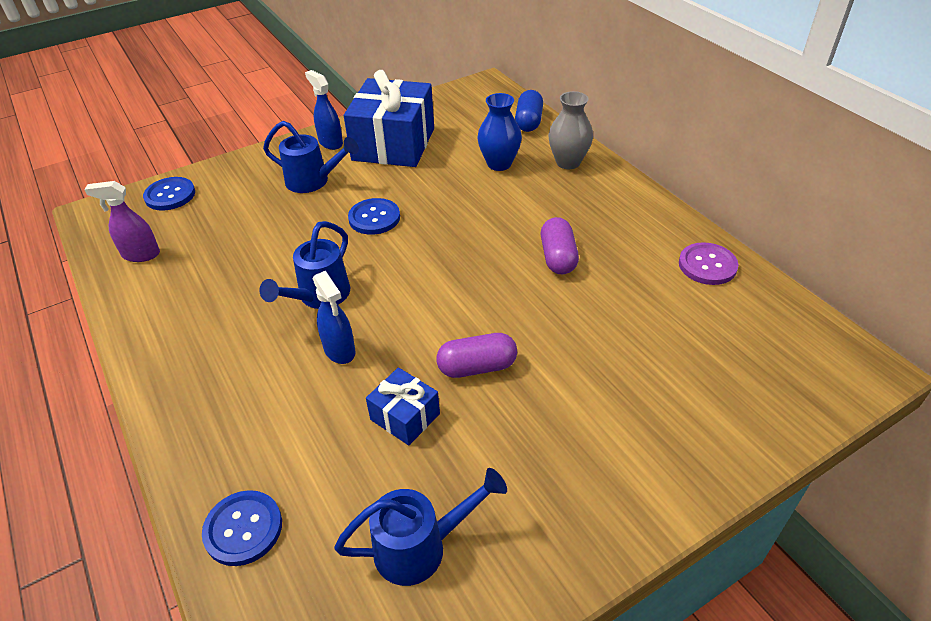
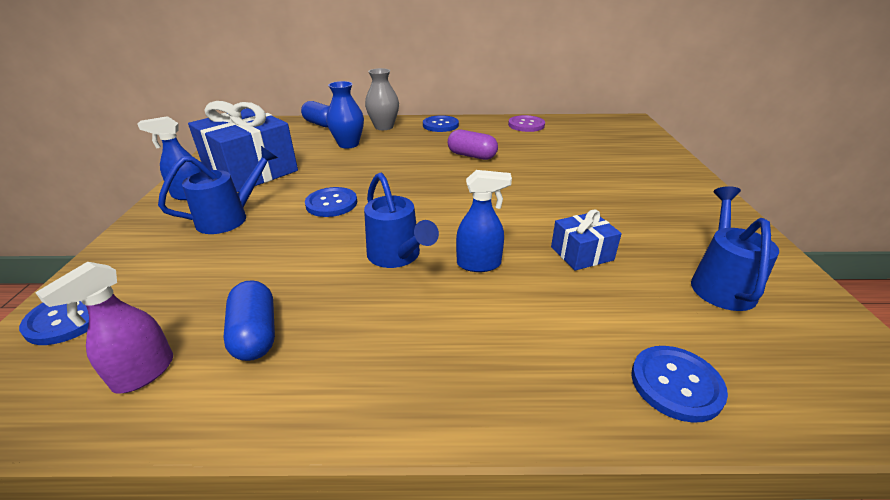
camera: 60 degrees left, 10 degrees down
purple capsule [436,333,517,378] -> none
none -> blue capsule [223,280,275,361]
none -> blue button [423,115,459,132]

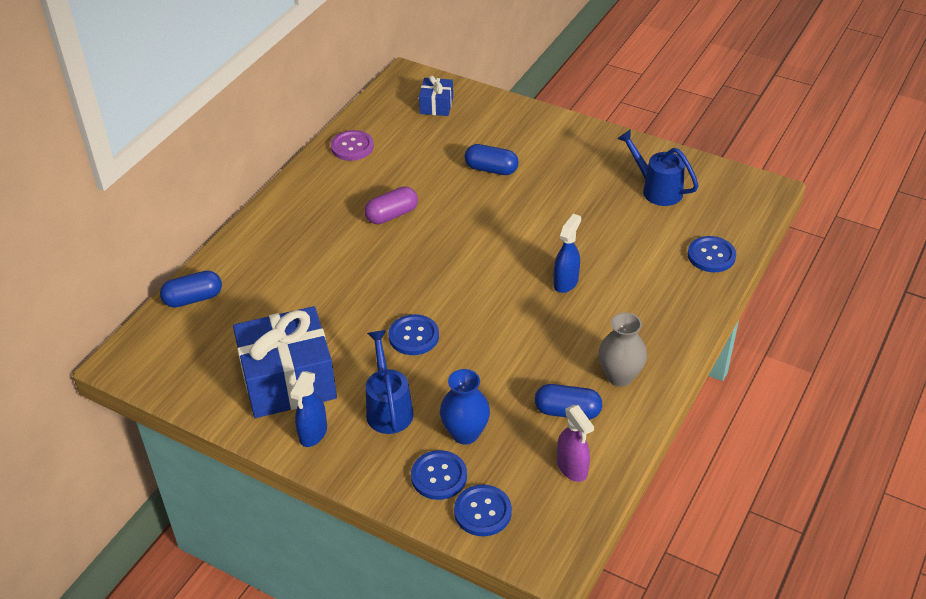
camera: 60 degrees left, 10 degrees up
blue vase [326,81,364,149] -> blue vase moved to [440,369,490,445]
blue watering can [364,173,439,268] -> none
grey vase [365,68,399,130] -> grey vase moved to [598,312,647,387]
blue button [423,115,459,132] -> blue button moved to [411,450,467,500]
blue gift [551,210,622,271] -> blue gift moved to [419,75,453,116]
none -> blue capsule [465,144,519,175]

